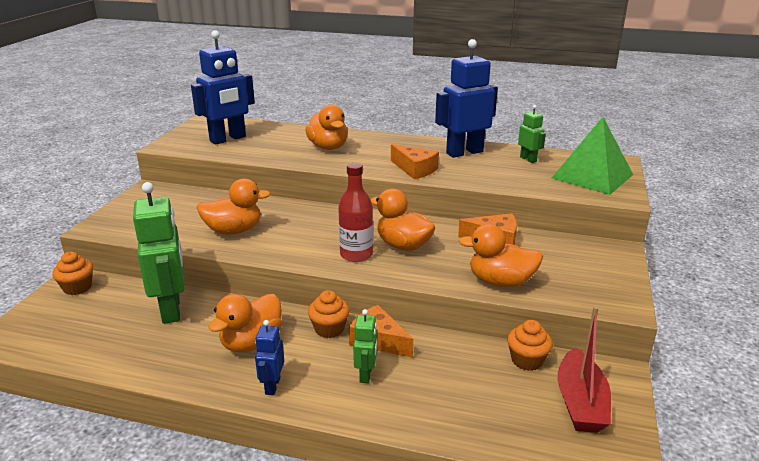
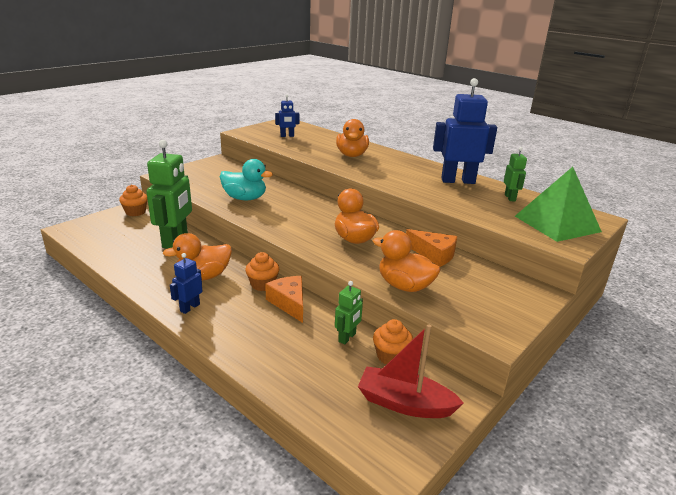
camera: 25 degrees right, 0 degrees up
blue robot [191,30,255,145] -> blue robot [275,95,299,137], size x0.50
orange duck [197,179,271,234] -> turquoise duck [220,159,273,200]
red bottle [338,162,373,262] -> none
green robot [353,309,377,383] -> green robot moved to [335,281,363,344]
orange cheese [391,144,439,179] -> none
red boat [558,306,611,433] -> red boat turned 75 degrees clockwise [358,324,464,418]

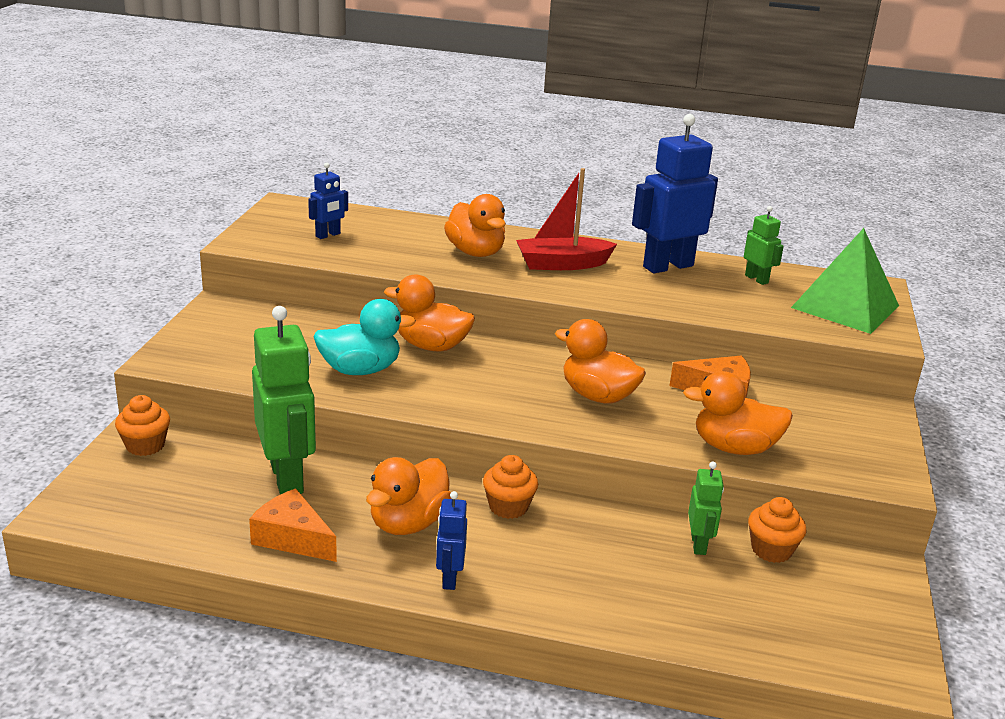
camera: 30 degrees left, 0 degrees up
orange cheese [265,276,303,323] -> orange cheese moved to [249,489,337,562]
red boat [358,324,464,418] -> red boat moved to [516,168,617,270]
none -> orange duck [384,274,475,352]

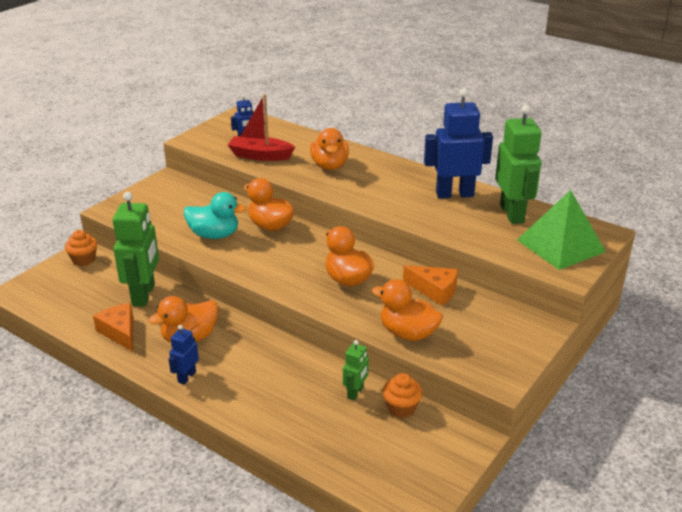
camera: 25 degrees right, 5 degrees up
orange cupcake [483,455,538,519] -> none
red boat [516,168,617,270] -> red boat moved to [228,94,295,161]
green robot [744,206,784,285] -> green robot [495,105,542,224], size x2.02

